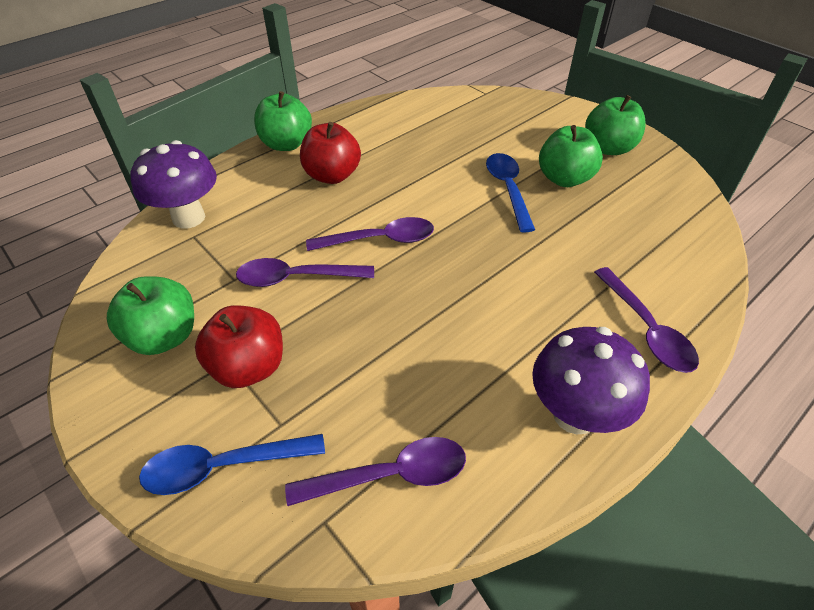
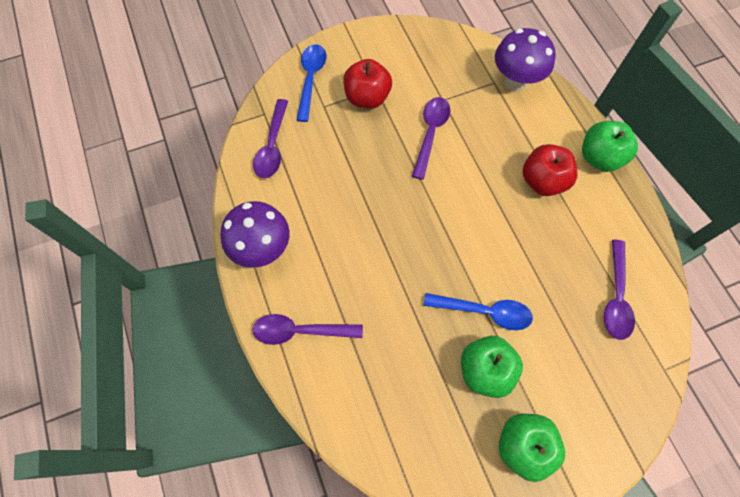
camera: 110 degrees right, 20 degrees up
green apple [107,276,194,355] -> none
purple spoon [306,217,434,251] -> purple spoon moved to [604,240,635,340]

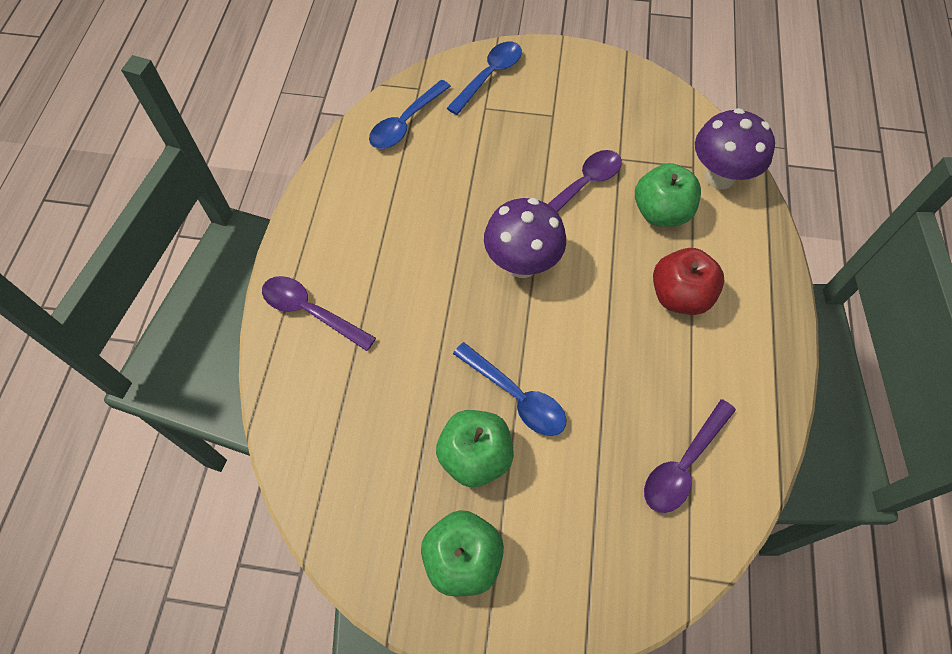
camera: 30 degrees right, 5 degrees down
purple mushroom [220,201,290,268] -> purple mushroom moved to [484,198,566,278]
purple spoon [253,99,288,178] -> blue spoon [369,80,451,149]
red apple [343,59,392,109] -> none
green apple [582,121,638,172] -> green apple moved to [635,163,701,227]

